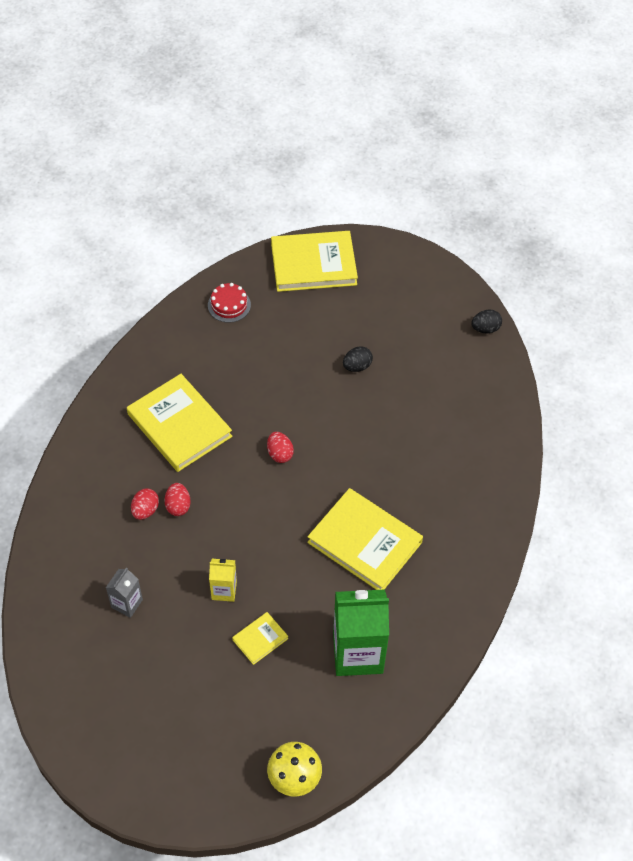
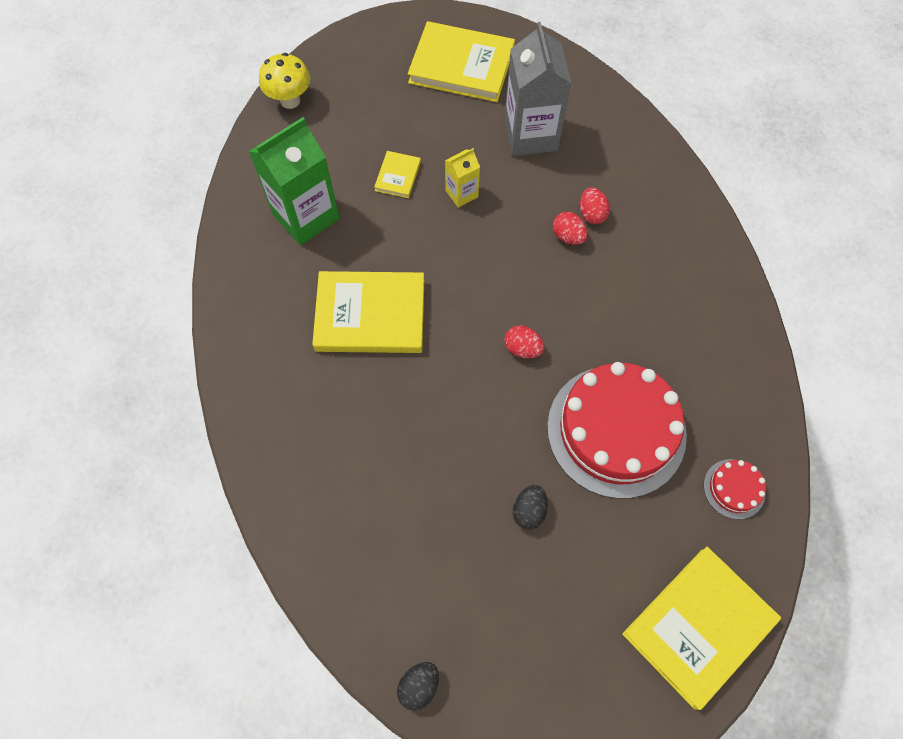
camera: 145 degrees right, 10 degrees up
grey carton [106,567,143,618] -> grey carton [504,22,572,156], size x2.00
yellow book [127,374,232,472] -> yellow book moved to [408,21,515,102]
none -> red cake [547,362,687,499]

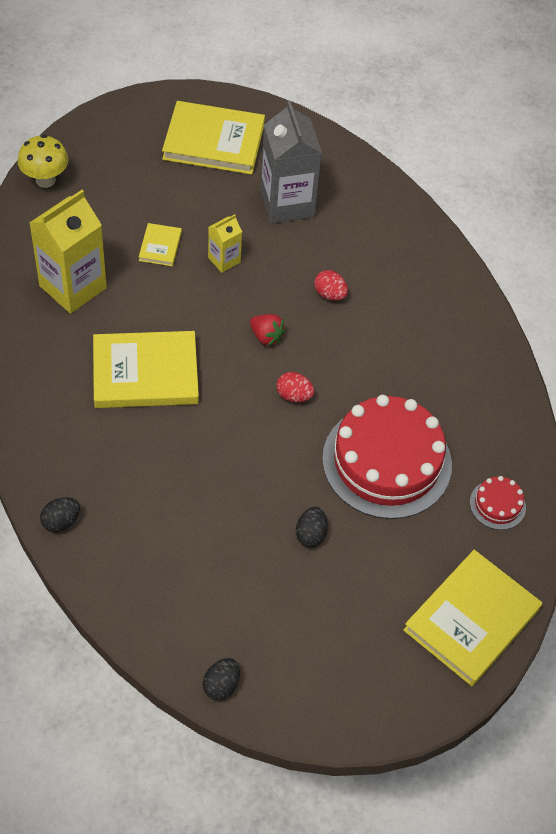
camera: 10 degrees left, 10 degrees down
green carton [249,117,340,245] -> yellow carton [29,190,107,314]
red egg [580,188,610,225] -> none
none -> black egg [40,497,80,532]
none -> red strawberry [250,314,286,346]

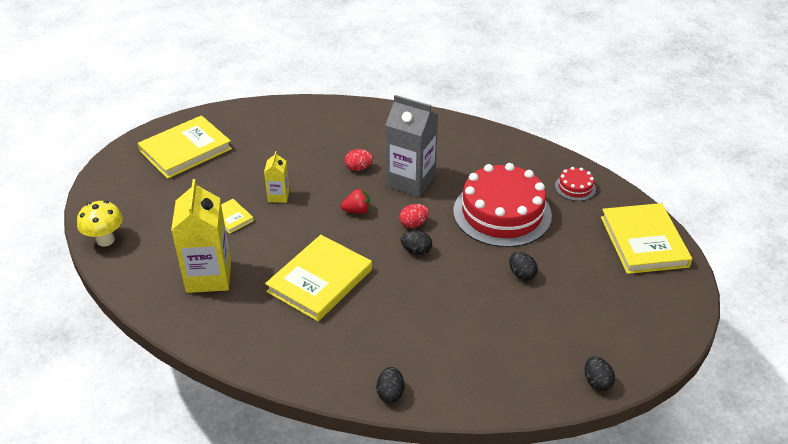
camera: 45 degrees left, 15 degrees down
grey carton [260,101,322,224] -> grey carton moved to [386,95,438,197]
none -> black egg [401,231,432,255]

